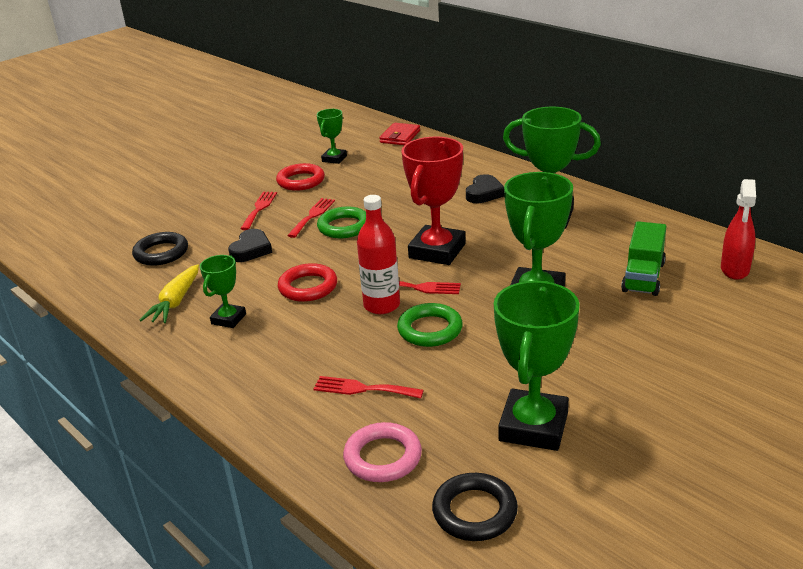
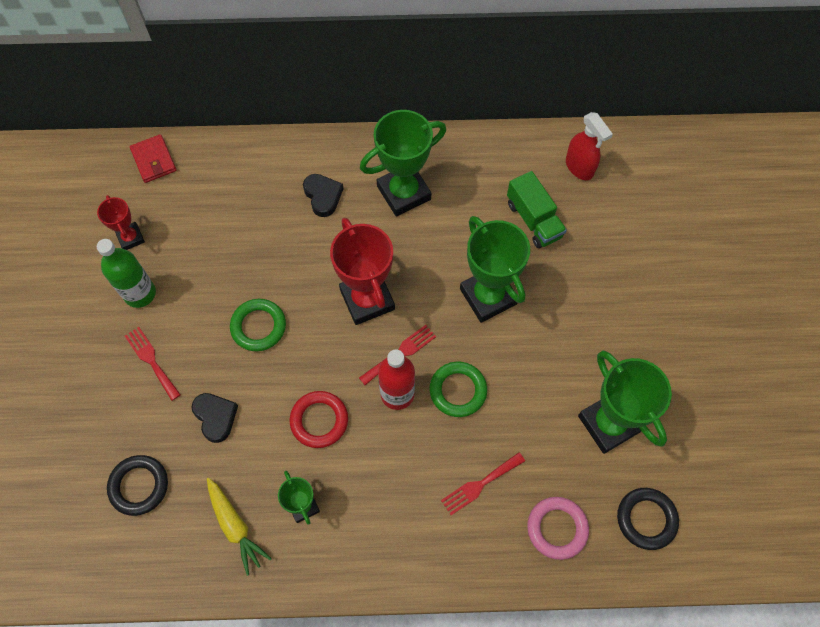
camera: 50 degrees left, 35 degrees up
red ring [276,163,325,191] -> green bottle [97,239,156,308]
red fork [287,198,335,238] -> none
green trophy [316,109,347,164] -> red trophy [97,195,145,250]

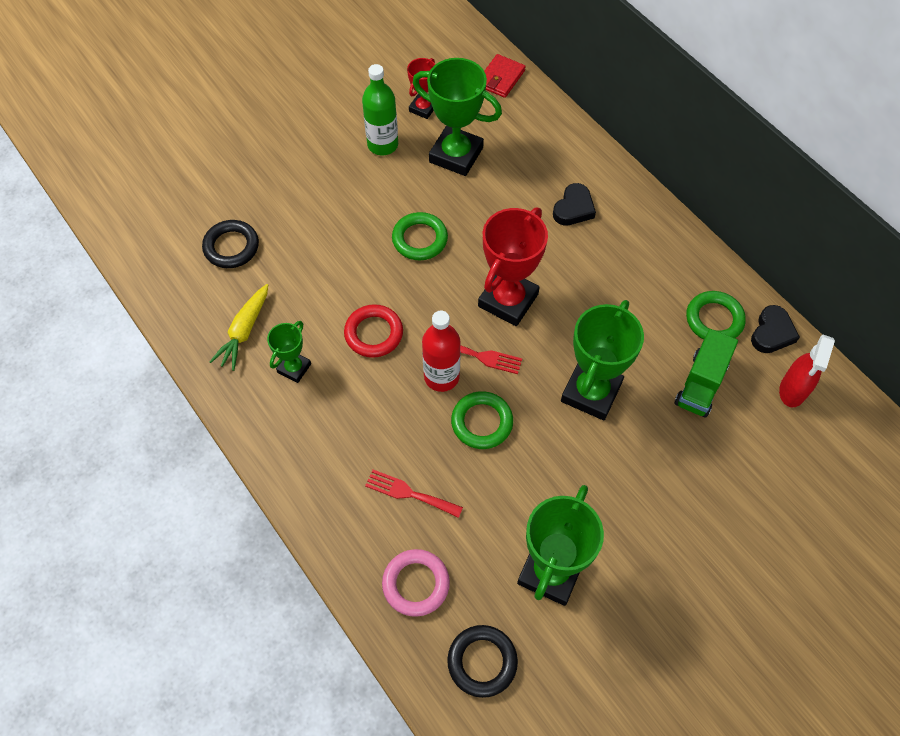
camera: 55 degrees right, 5 degrees down
red fork [125,327,181,401] -> none
black heart [191,393,238,443] -> black heart moved to [751,305,800,353]
green trophy [360,110,446,216] -> green trophy moved to [413,58,502,176]
none -> green ring [686,291,746,339]

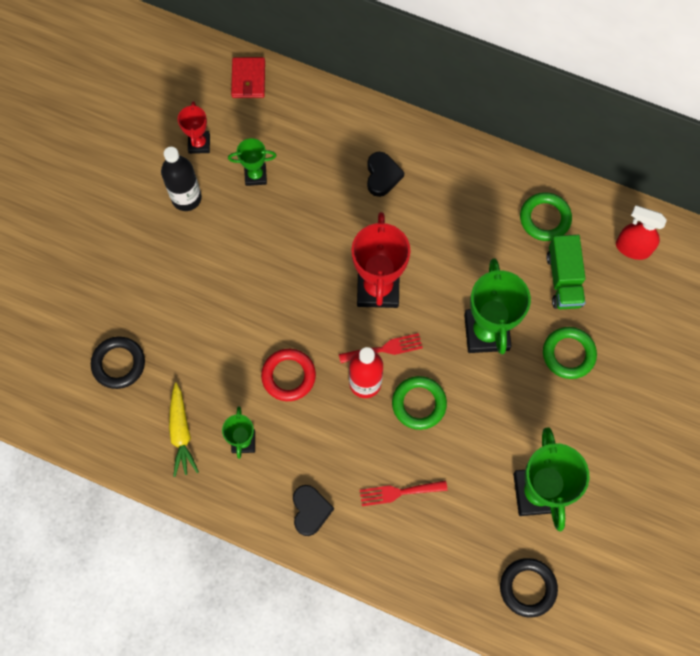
camera: 30 degrees left, 10 degrees up
green bottle [362,64,398,155] -> black bottle [161,147,202,211]
pink ring [382,549,450,617] -> none
green ring [392,212,448,260] -> green ring moved to [543,327,597,379]
green trophy [413,58,502,176] -> green trophy [228,138,277,186], size x0.54
black heart [751,305,800,353] -> black heart moved to [293,485,334,536]
red spray bottle [779,335,835,407] -> red spray bottle turned 120 degrees clockwise [616,206,667,260]

